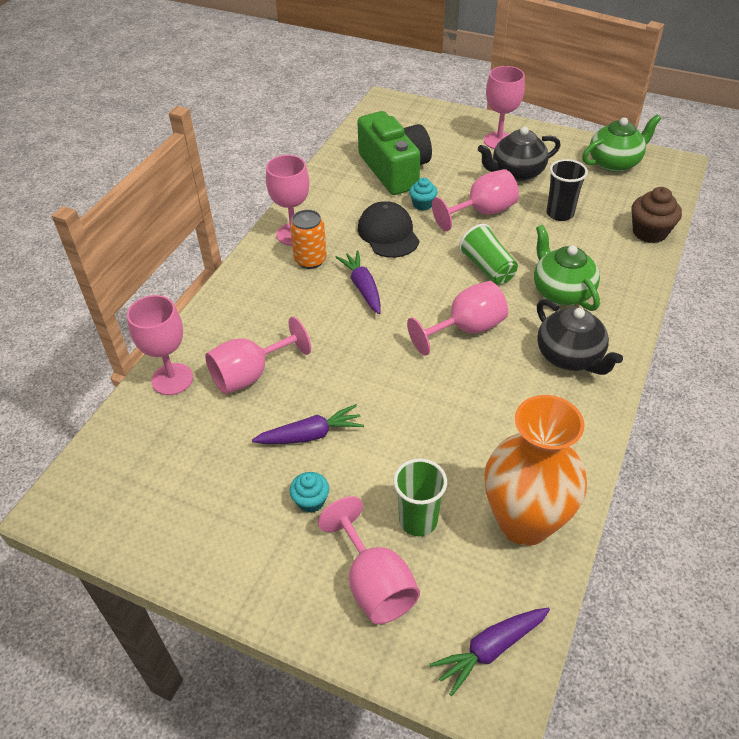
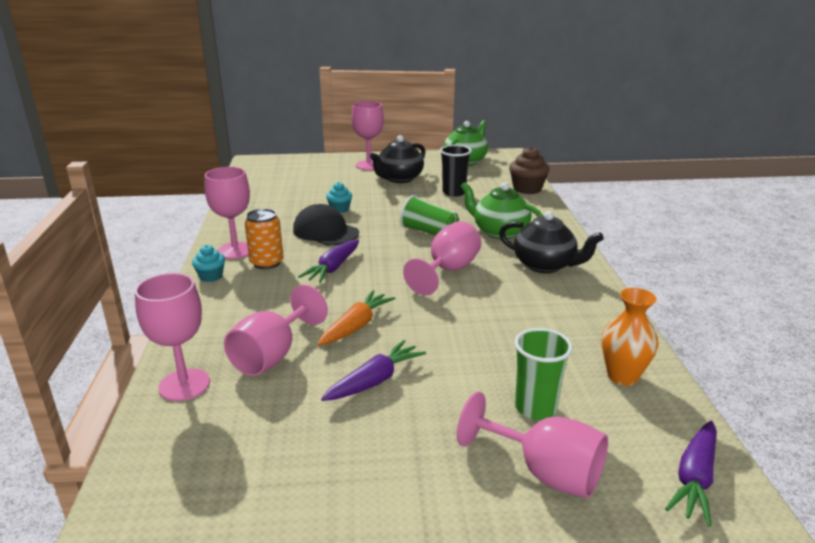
camera: 30 degrees left, 20 degrees down
turquoise cupcake [290,472,329,513] -> turquoise cupcake moved to [192,245,225,282]
purple carrot [336,250,381,314] -> purple carrot turned 105 degrees counterclockwise [298,240,359,283]
green camera [357,111,432,195] -> none
pink goblet [432,169,519,231] -> none
orange vase [484,395,587,546] -> orange vase [602,288,658,386], size x0.56
none -> orange carrot [318,290,396,345]

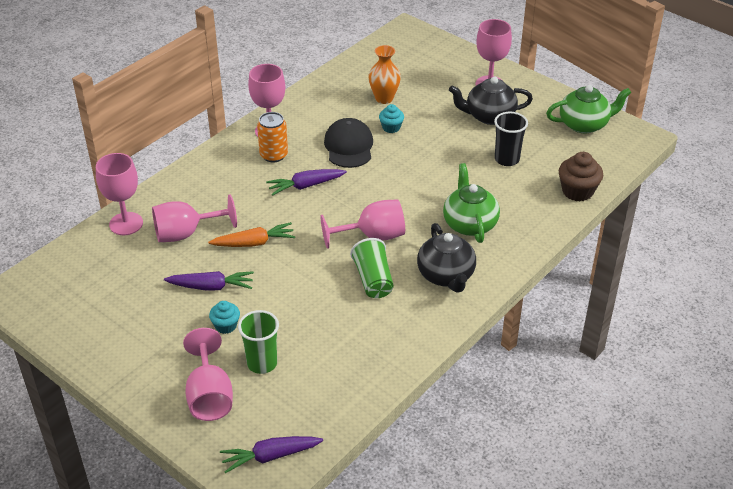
camera: 45 degrees right, 15 degrees up
turquoise cupcake [192,245,225,282] -> turquoise cupcake moved to [209,301,240,334]
green cup [400,195,459,235] -> green cup moved to [350,238,394,298]
orange vase [602,288,658,386] -> orange vase moved to [368,45,401,104]

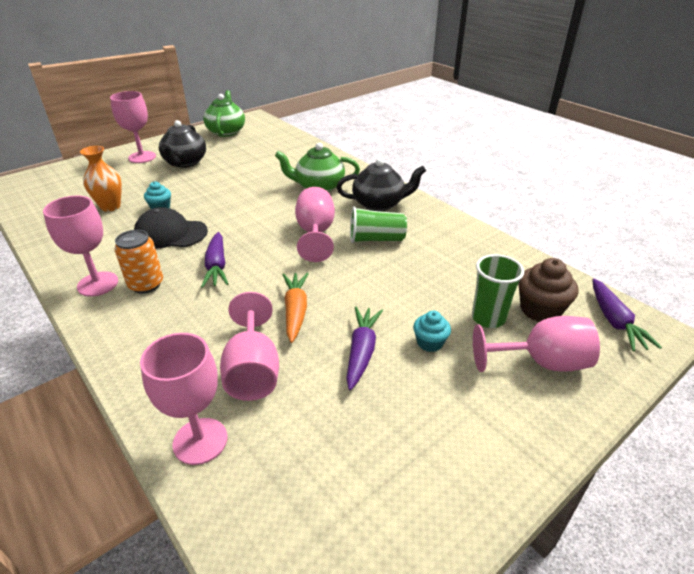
camera: 80 degrees left, 5 degrees down
black cup [494,112,528,166] -> none
brown cupcake [559,152,603,201] -> brown cupcake moved to [518,258,578,322]

